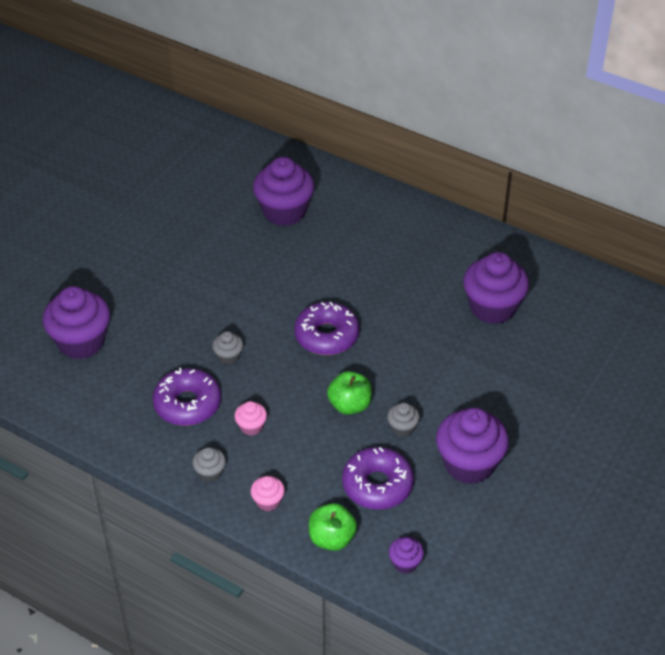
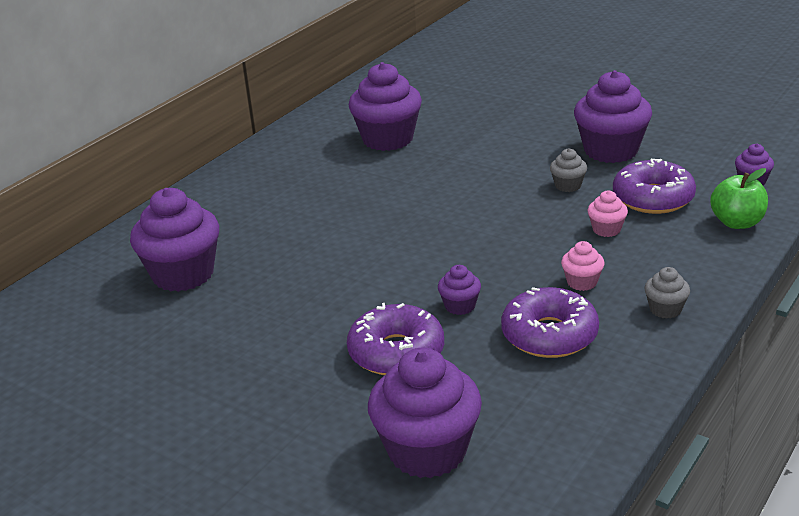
camera: 85 degrees left, 15 degrees down
grey cupcake [212,331,243,365] -> purple cupcake [438,265,481,315]
pink cupcake [251,476,285,511] -> pink cupcake moved to [588,191,628,237]
purple donut [294,302,360,355] -> purple donut moved to [347,303,444,375]
green apple [327,371,372,415] -> none

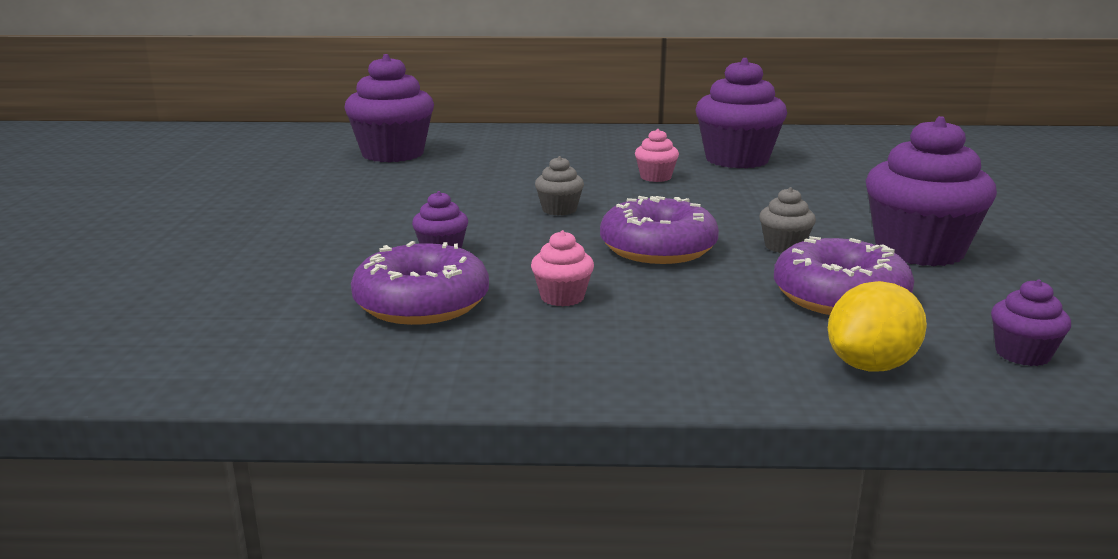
camera: 55 degrees right, 10 degrees down
purple donut [347,303,444,375] -> purple donut moved to [600,196,719,264]
purple cupcake [368,348,482,478] -> none
pink cupcake [588,191,628,237] -> pink cupcake moved to [635,129,679,182]
grey cupcake [644,267,690,319] -> grey cupcake moved to [535,156,584,216]
green apple [710,168,768,229] -> yellow lemon [828,281,927,372]

